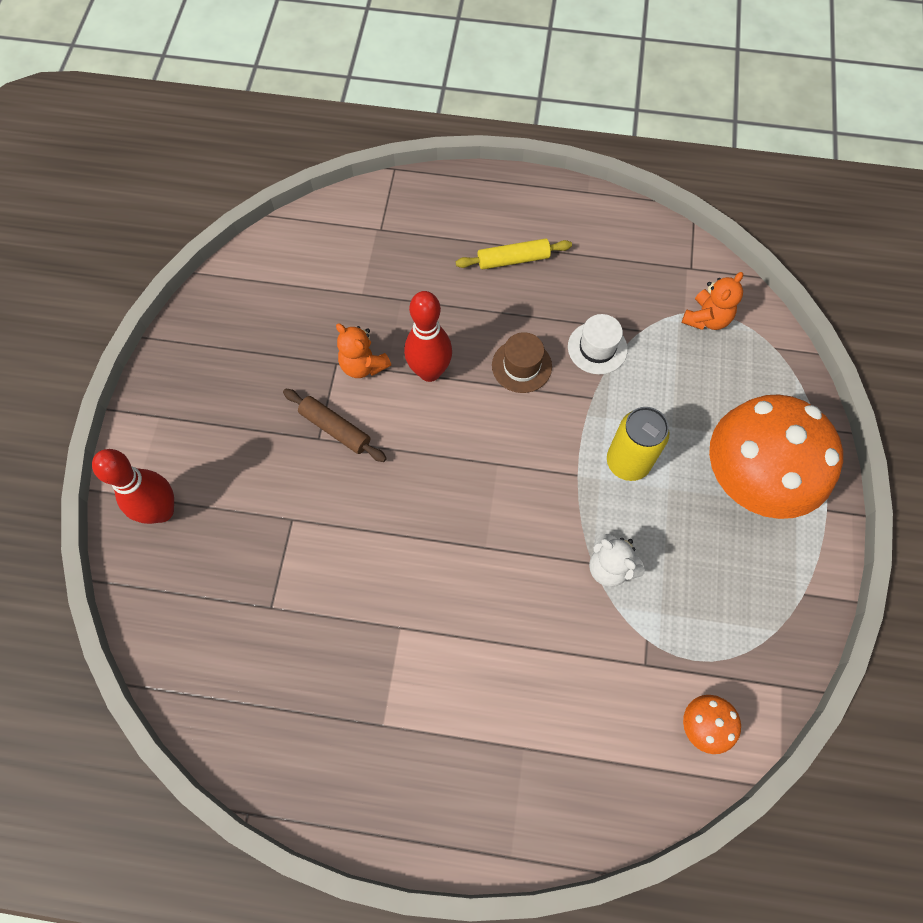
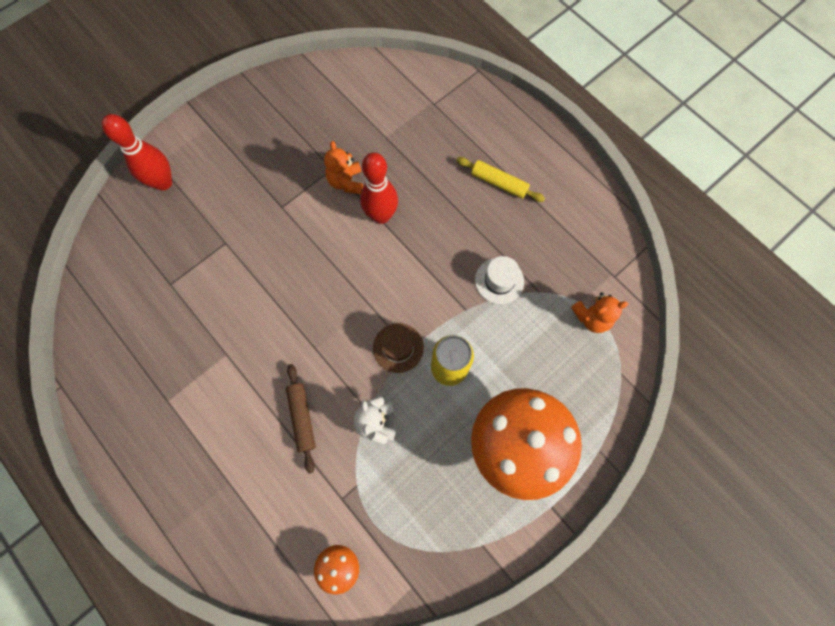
camera: 40 degrees right, 5 degrees up
brown rolling pin [283,389,387,462] -> brown rolling pin moved to [286,364,316,474]
brown hat [492,332,552,393] -> brown hat moved to [373,323,424,373]

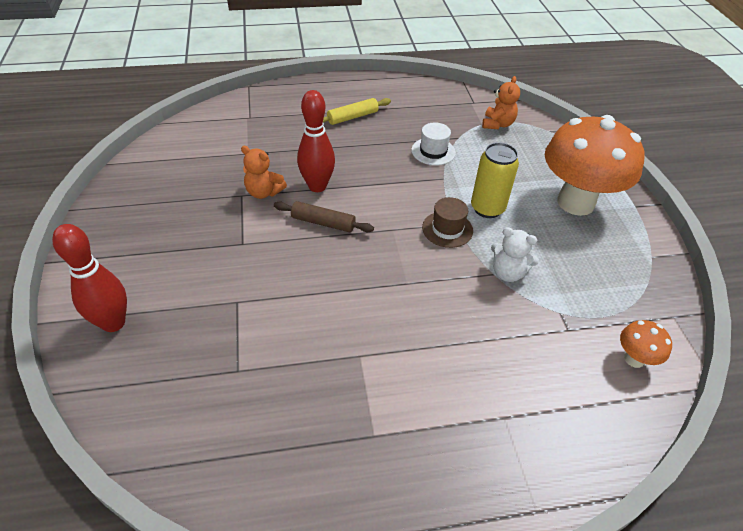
camera: 60 degrees left, 25 degrees down
brown rolling pin [286,364,316,474] -> brown rolling pin moved to [274,201,374,232]

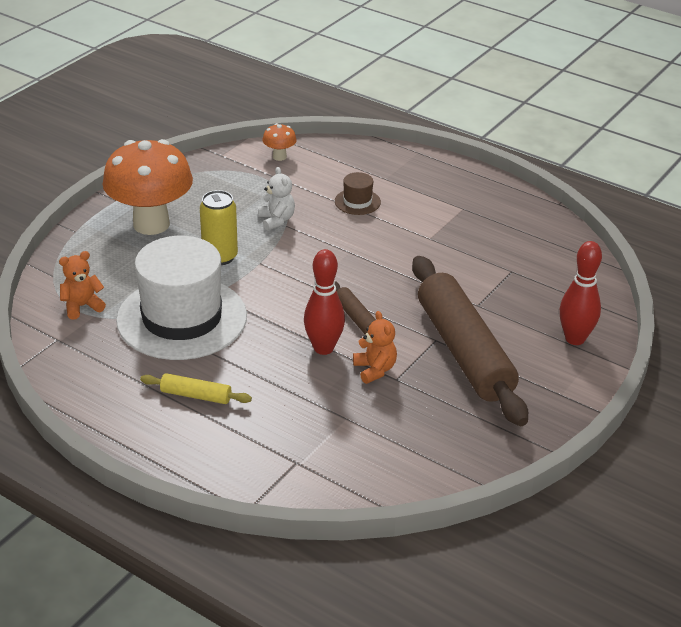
camera: 135 degrees left, 10 degrees down
white hat [411,122,456,165] -> white hat [116,236,247,360], size x2.48
brown hat [422,197,473,248] -> brown hat moved to [335,172,381,215]
none -> brown rolling pin [412,256,528,426]

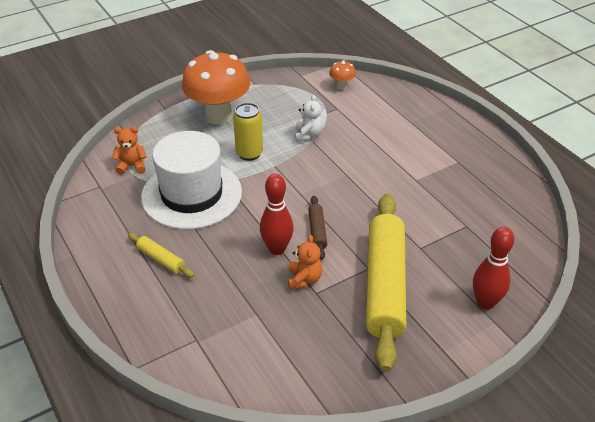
camera: 25 degrees right, 5 degrees up
brown hat [335,172,381,215] -> none
brown rolling pin [412,256,528,426] -> yellow rolling pin [366,194,406,372]

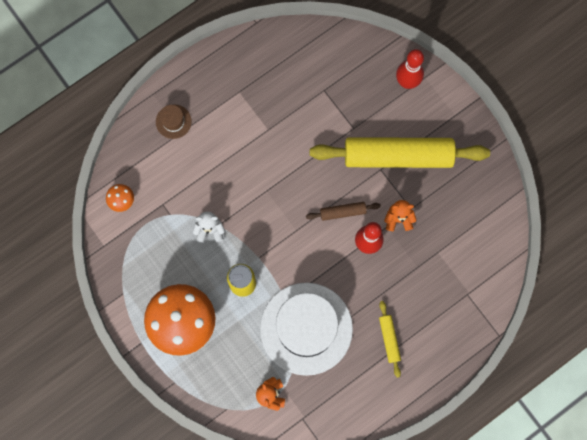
camera: 95 degrees left, 35 degrees up
yellow rolling pin [128,233,194,278] -> yellow rolling pin turned 45 degrees counterclockwise [379,301,401,378]
none -> brown hat [156,104,192,139]

